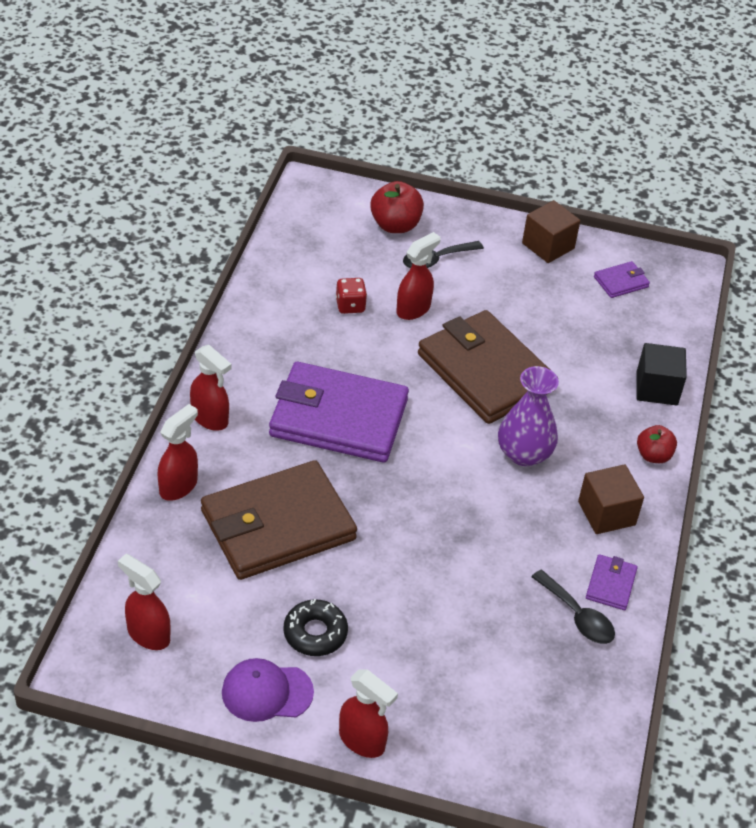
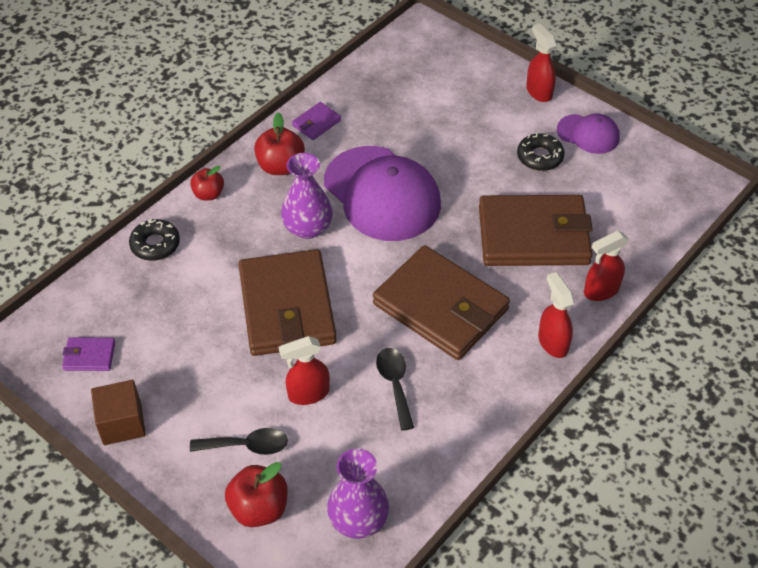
camera: 150 degrees left, 5 degrees up
red spray bottle [118,554,171,650] -> none
purple wallet [269,362,409,463] -> brown wallet [373,245,510,360]
red dice [336,278,367,314] -> none
black spoon [531,570,615,644] -> black spoon moved to [376,348,414,431]
brown cube [578,464,644,534] -> red apple [254,112,305,175]
black cube [637,343,687,406] -> black donut [129,219,180,261]
none -> purple cap [324,146,441,241]
none -> purple vase [327,448,389,539]

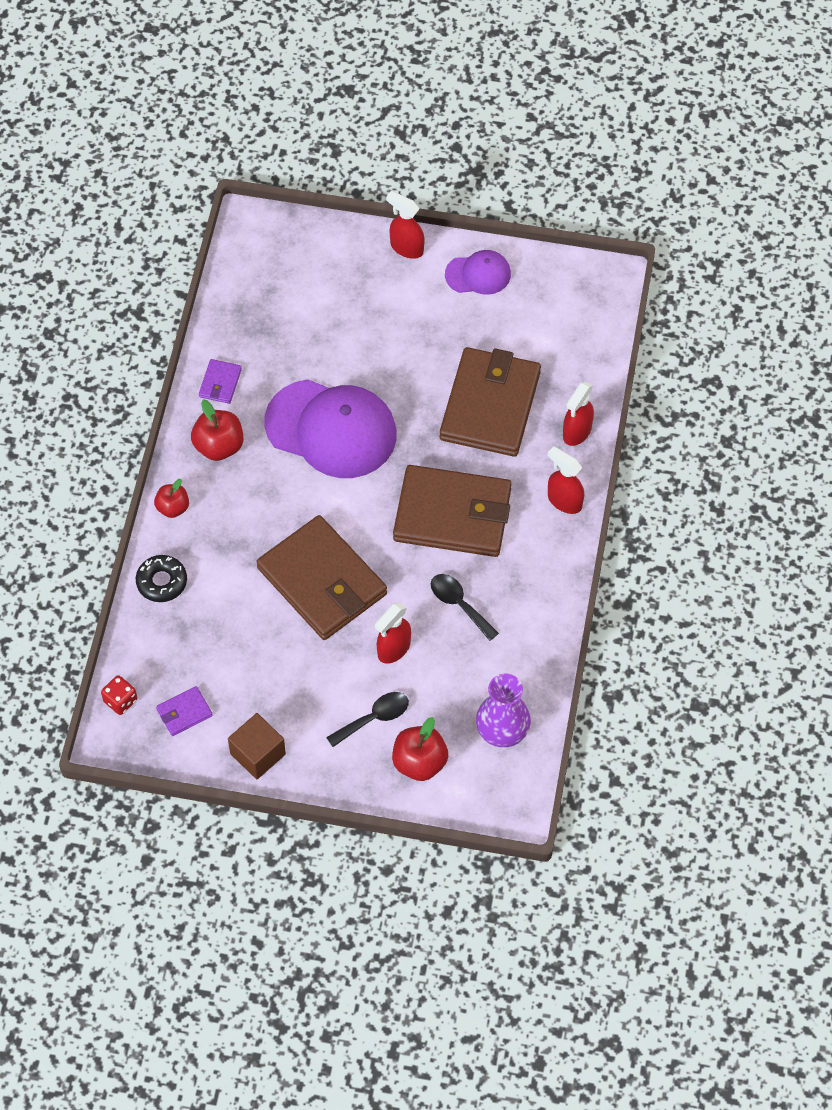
camera: 30 degrees left, 10 degrees up
purple vase [281,153,333,239] -> none
brown wallet [479,195,593,266] -> brown wallet turned 45 degrees counterclockwise [440,347,541,457]
black donut [517,133,565,171] -> none
none -> red dice [101,675,137,715]

